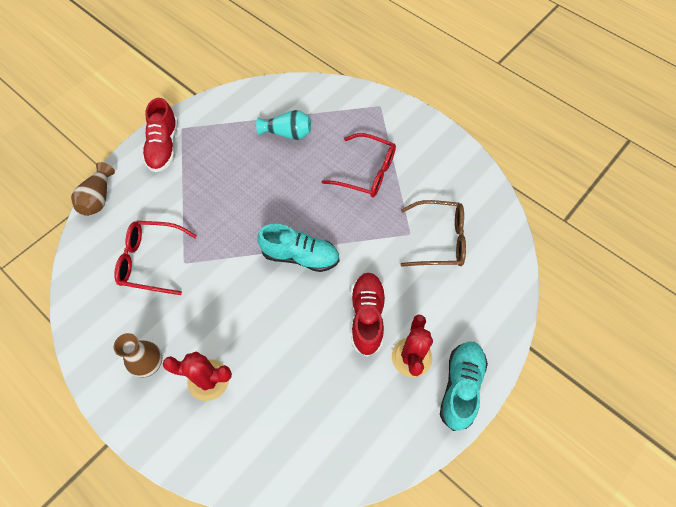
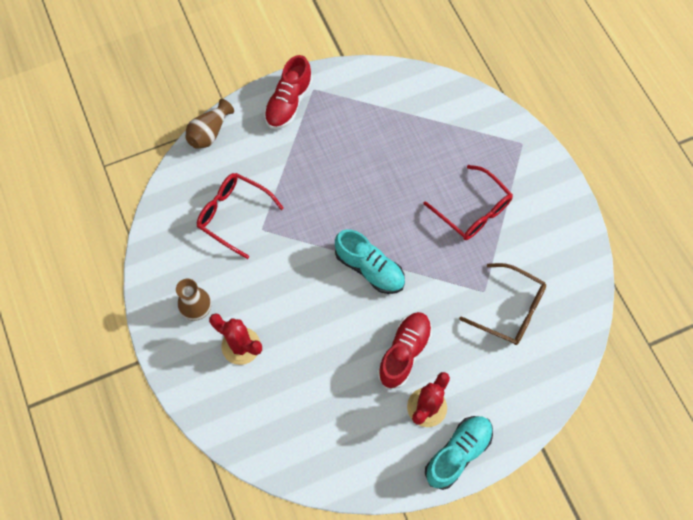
camera: 25 degrees right, 5 degrees up
turquoise vase [256,110,311,140] -> none

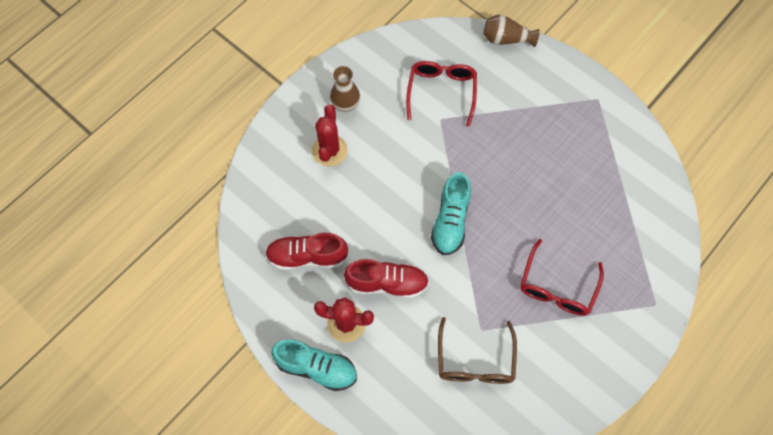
camera: 65 degrees right, 0 degrees up
red shoe [264,55,313,129] -> red shoe moved to [265,232,348,270]

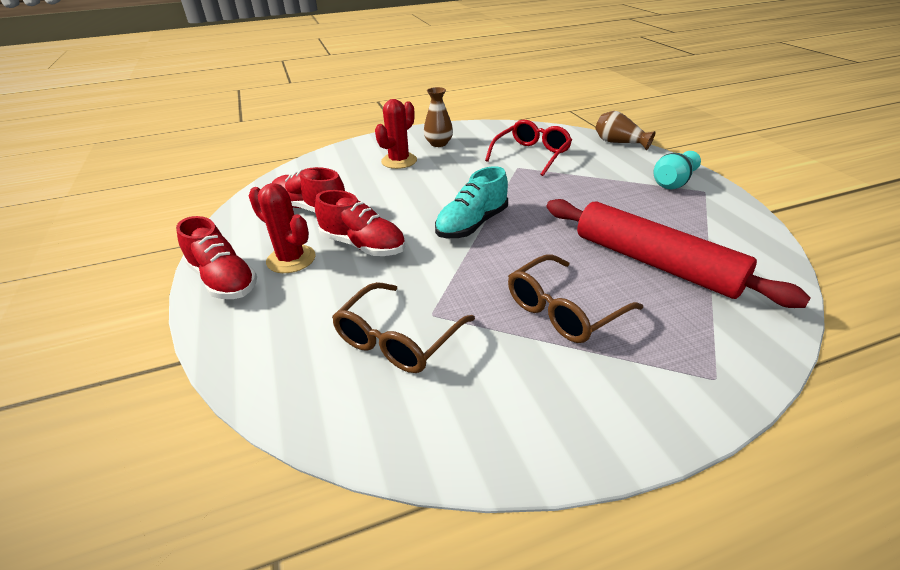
camera: 30 degrees right, 30 degrees down
turquoise shoe [271,339,357,391] -> red shoe [176,216,257,299]
red glasses [520,239,604,316] -> brown glasses [508,255,643,343]
none -> red rolling pin [547,199,811,308]
none -> turquoise vase [653,151,701,189]

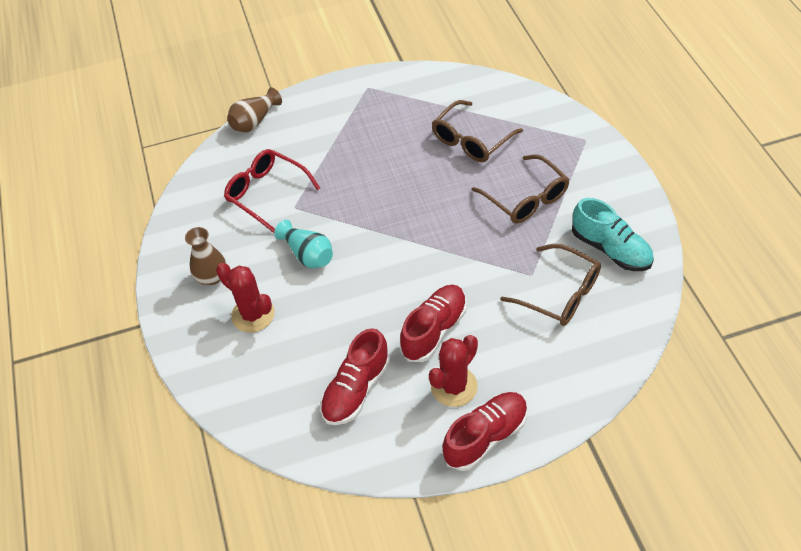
camera: 85 degrees left, 15 degrees up
turquoise shoe [435,166,508,238] -> turquoise shoe moved to [572,198,654,271]
red rolling pin [547,199,811,308] -> brown glasses [432,100,523,162]
turquoise vase [653,151,701,189] -> turquoise vase moved to [274,220,333,268]

